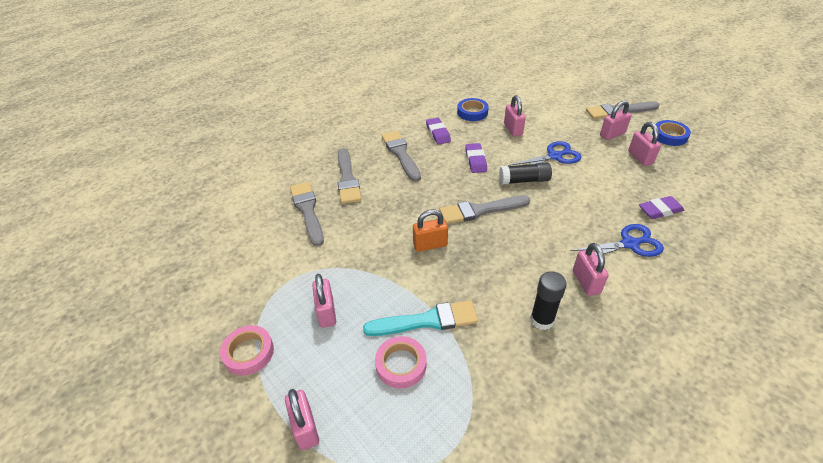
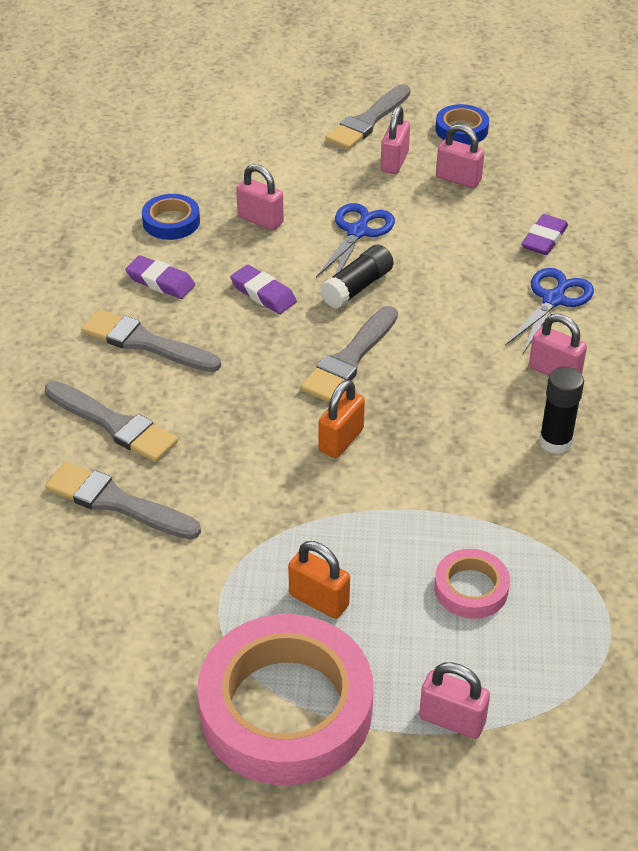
camera: 45 degrees left, 0 degrees up
pink tape [220,325,274,376] -> pink tape [198,614,374,785], size x2.17
pink padlock [312,274,336,328] -> orange padlock [288,541,350,619]
turquoise brush [363,300,478,336] -> none

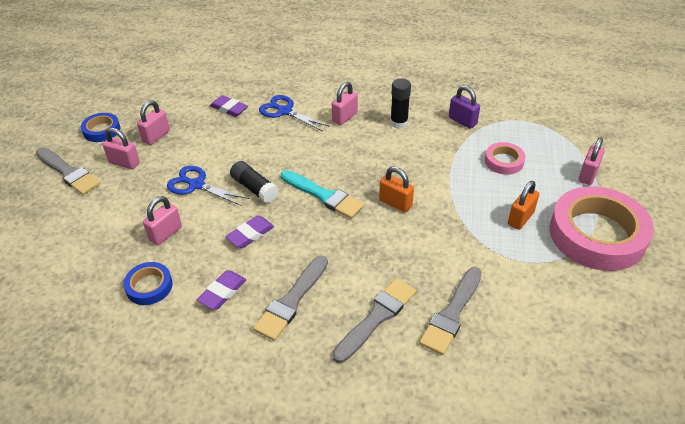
camera: 85 degrees left, 0 degrees up
grey brush [300,306,398,402] -> turquoise brush [281,170,364,219]
none -> purple padlock [449,85,480,129]

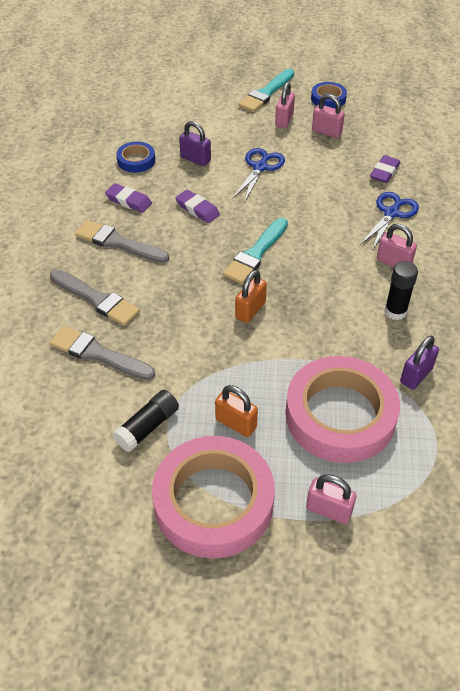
camera: 85 degrees right, 5 degrees up
grey brush [36,147,100,195] -> turquoise brush [238,69,294,112]
pink padlock [143,196,182,245] -> purple padlock [179,121,211,166]
black glue stick [230,161,279,203] -> black glue stick moved to [113,390,179,452]
pink tape [485,142,525,175] -> pink tape [285,356,400,463], size x2.17

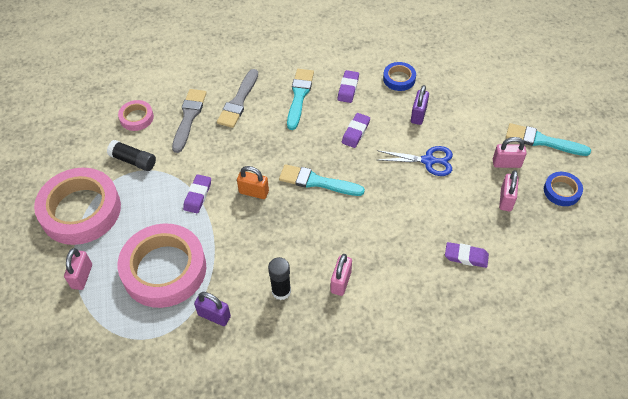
camera: 75 degrees right, 5 degrees up
grey brush [75,220,169,263] -> turquoise brush [287,69,314,130]
orange padlock [215,385,258,437] -> none
blue scissors [360,192,419,249] -> none
none -> pink tape [118,100,154,131]
none -> purple eraser [183,174,211,213]

